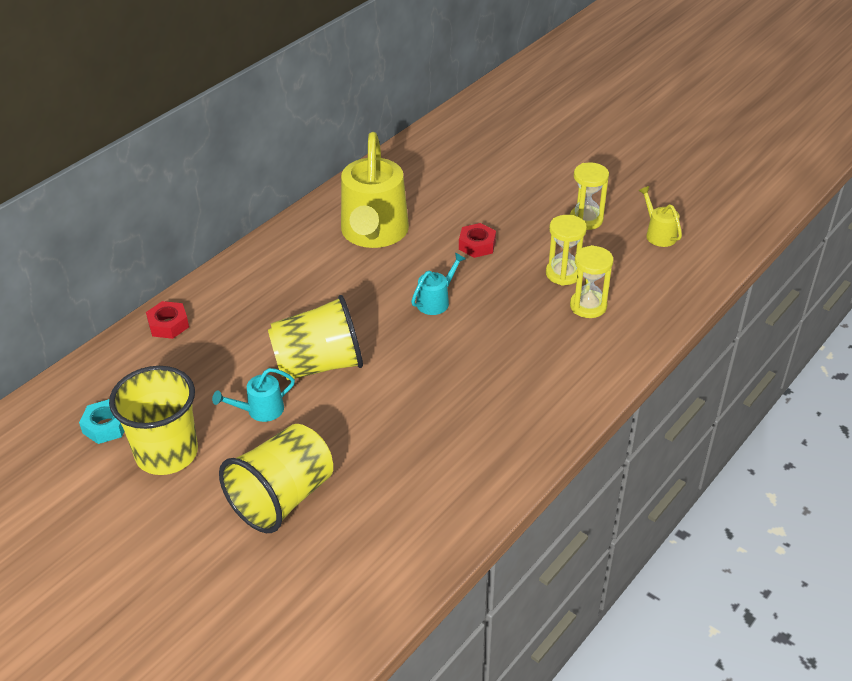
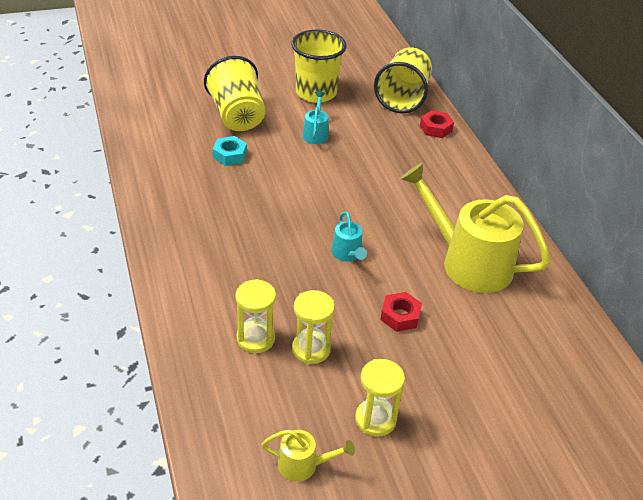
camera: 120 degrees right, 0 degrees up
turquoise nut [79,399,124,444] -> turquoise nut moved to [213,136,247,166]
yellow cup [268,295,363,380] -> yellow cup moved to [374,47,432,113]

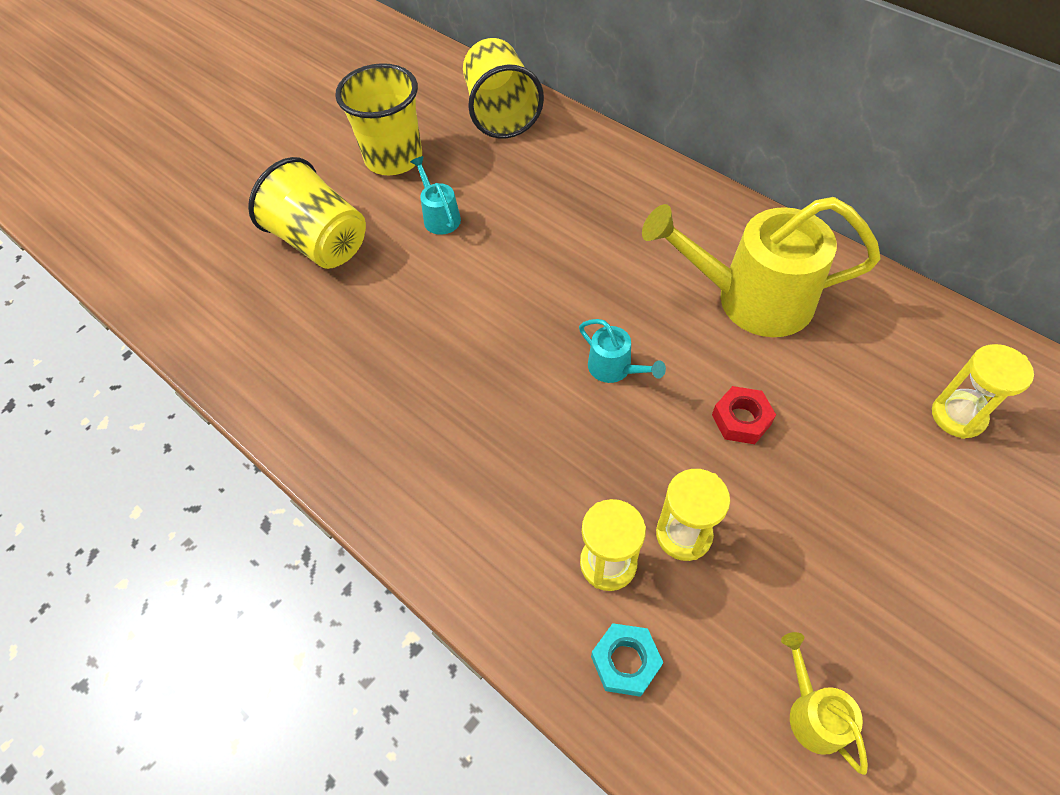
camera: 25 degrees left, 15 degrees up
turquoise nut [213,136,247,166] -> turquoise nut moved to [591,623,664,697]
yellow watering can [262,430,355,482] -> yellow watering can turned 90 degrees counterclockwise [781,632,868,775]
yellow hourglass [355,359,405,437] -> yellow hourglass moved to [932,344,1034,439]
red nut [420,110,454,138] -> none

